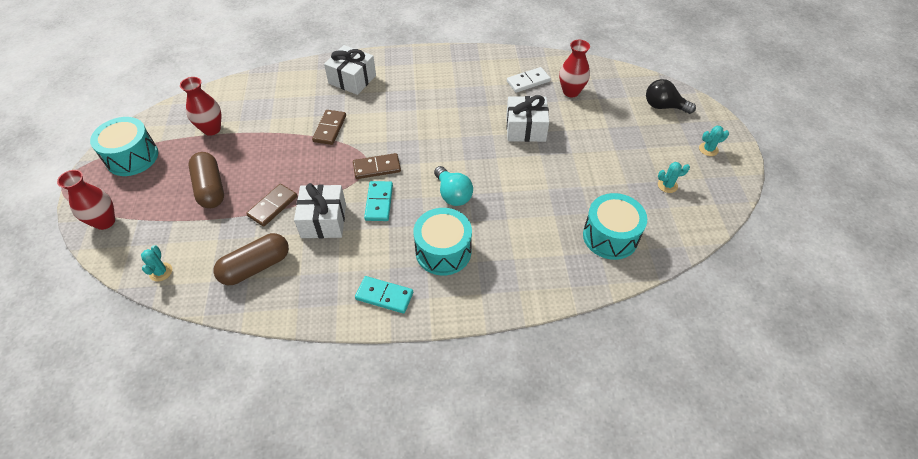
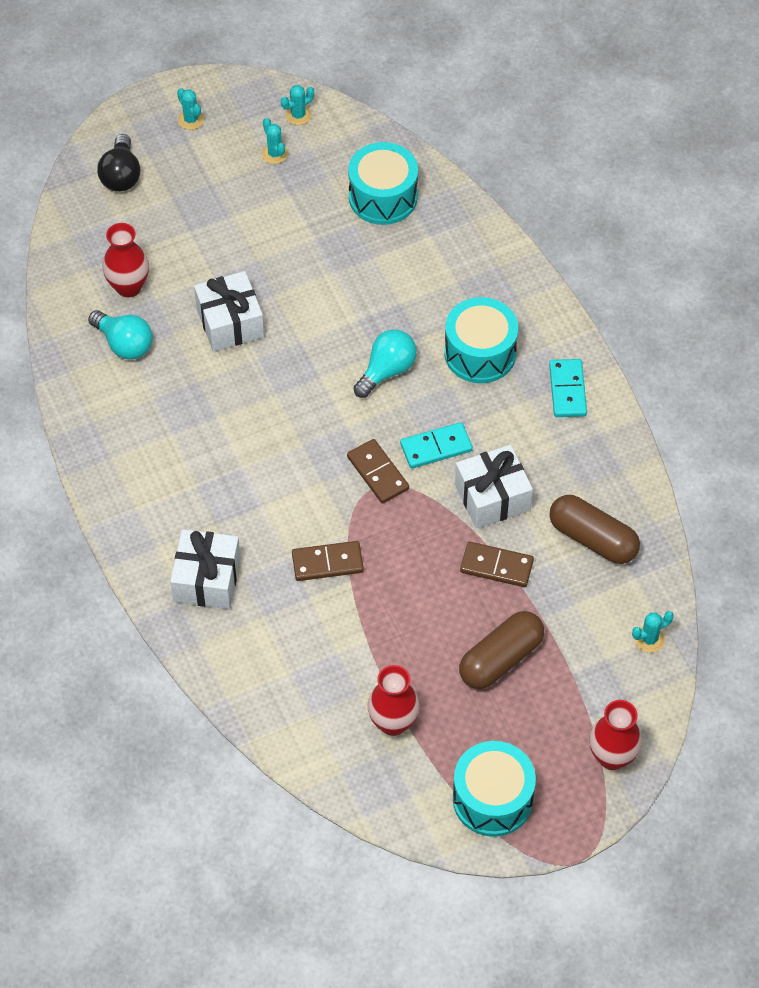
camera: 110 degrees left, 5 degrees up
white domino [507,67,551,93] -> turquoise light bulb [88,310,153,360]
none -> turquoise cactus [281,85,314,125]

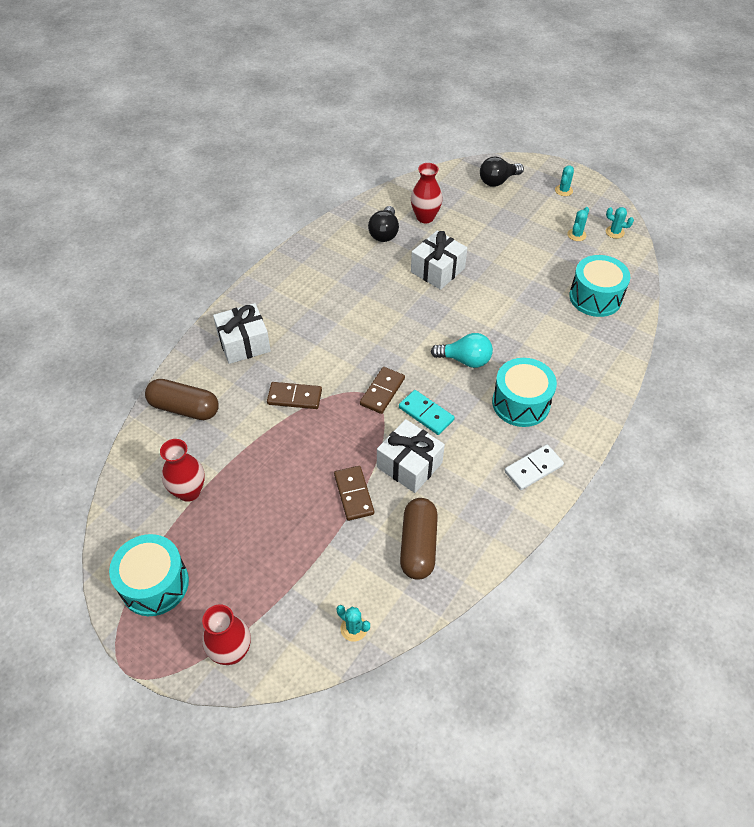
camera: 60 degrees right, 5 degrees down
turquoise light bulb [88,310,153,360] -> black light bulb [368,206,399,242]
brown domino [292,541,364,581] -> brown domino turned 45 degrees counterclockwise [267,382,322,409]
brown capsule [459,611,544,689] -> brown capsule moved to [145,379,219,420]
turquoise domino [549,359,587,417] -> white domino [504,445,564,490]

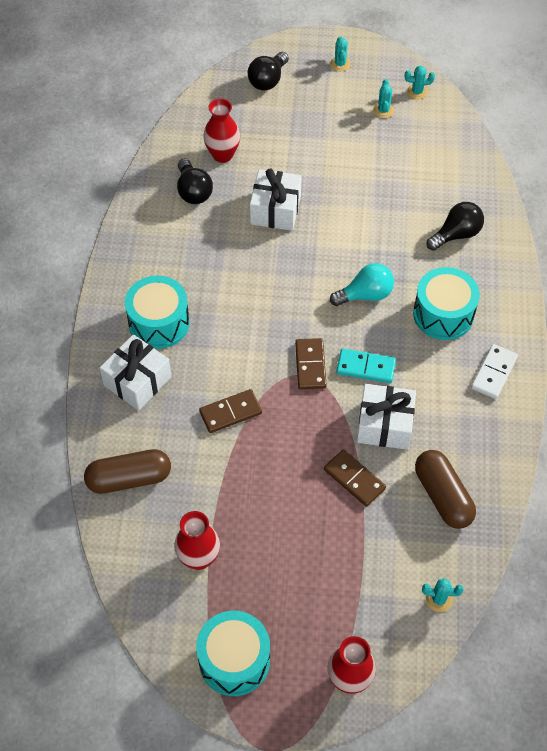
camera: 30 degrees left, 5 degrees up
turquoise drum [569,255,630,317] -> turquoise drum moved to [125,276,190,349]
none -> black light bulb [426,202,484,251]

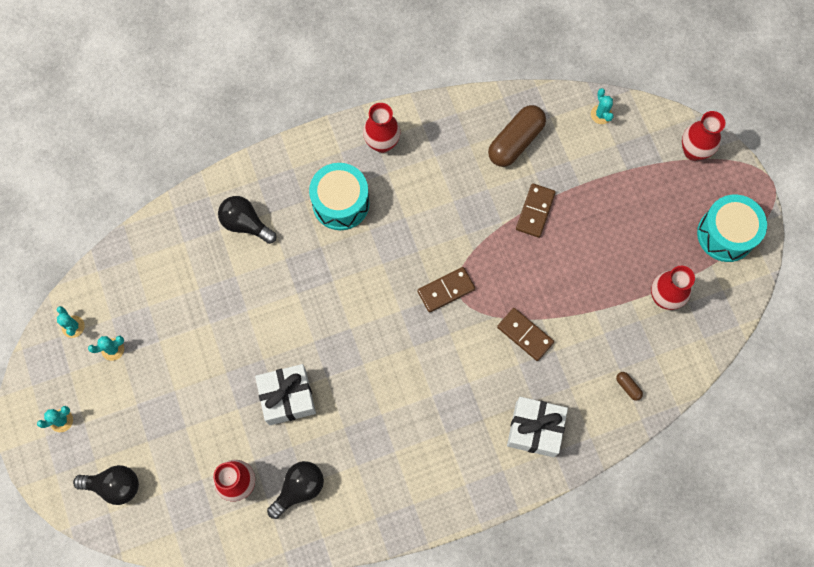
camera: 115 degrees left, 15 degrees up
brown capsule [84,449,171,494] -> brown capsule [616,372,643,401], size x0.42
turquoise drum [125,276,190,349] -> none
turquoise light bulb [330,263,394,306] -> none
turquoise domino [336,349,396,383] -> none
white gift [357,384,416,450] -> none
white domino [471,344,518,399] -> red vase [363,103,400,153]

